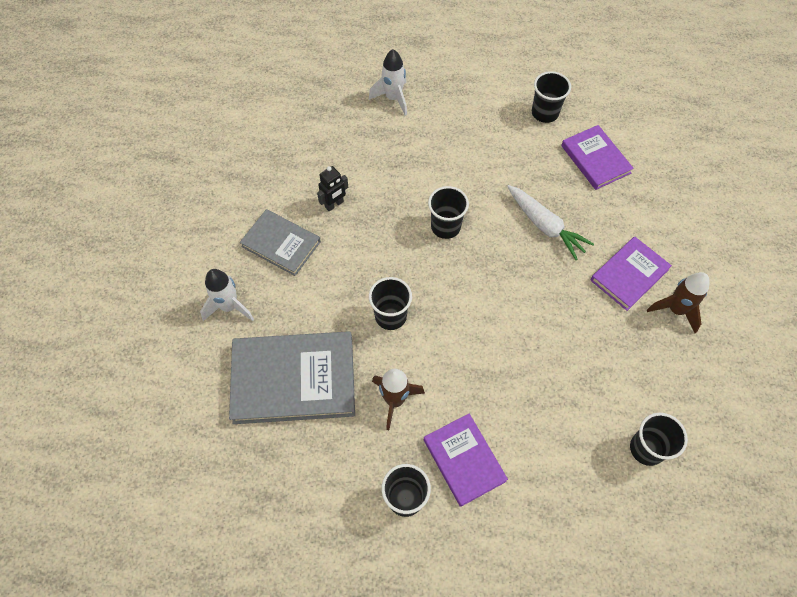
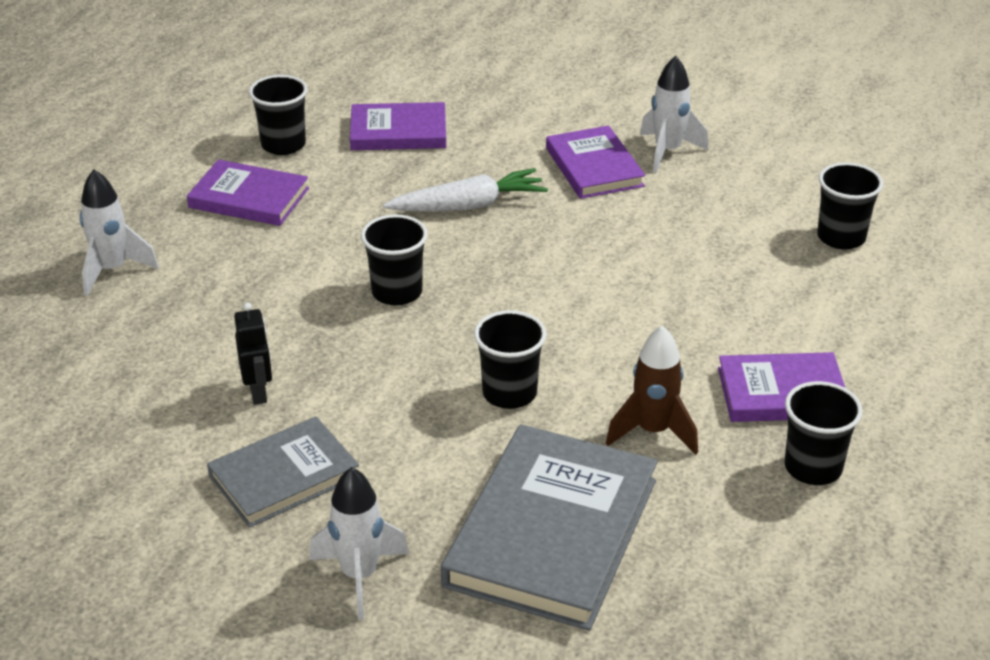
camera: 65 degrees left, 25 degrees down
brown rocket [647,272,710,333] -> white rocket [640,56,708,173]
none -> purple book [187,160,309,226]

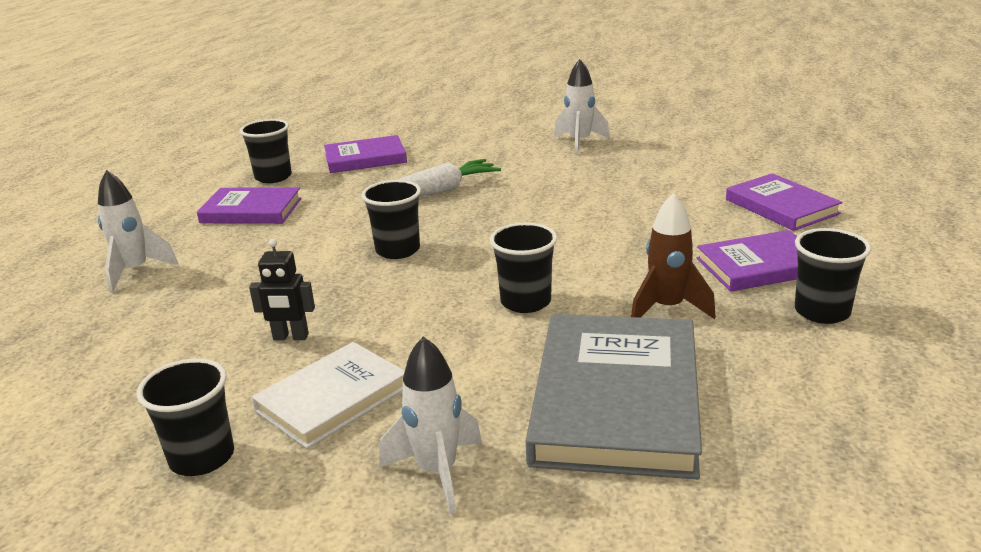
camera: 10 degrees left, 10 degrees down
grey book [207,416,359,528] -> white book [252,342,405,449]
black robot [234,302,272,405] -> black robot turned 120 degrees clockwise [249,239,315,340]
purple book [546,125,645,199] -> purple book moved to [726,173,843,231]
black cup [817,162,883,250] -> black cup moved to [137,358,234,476]

